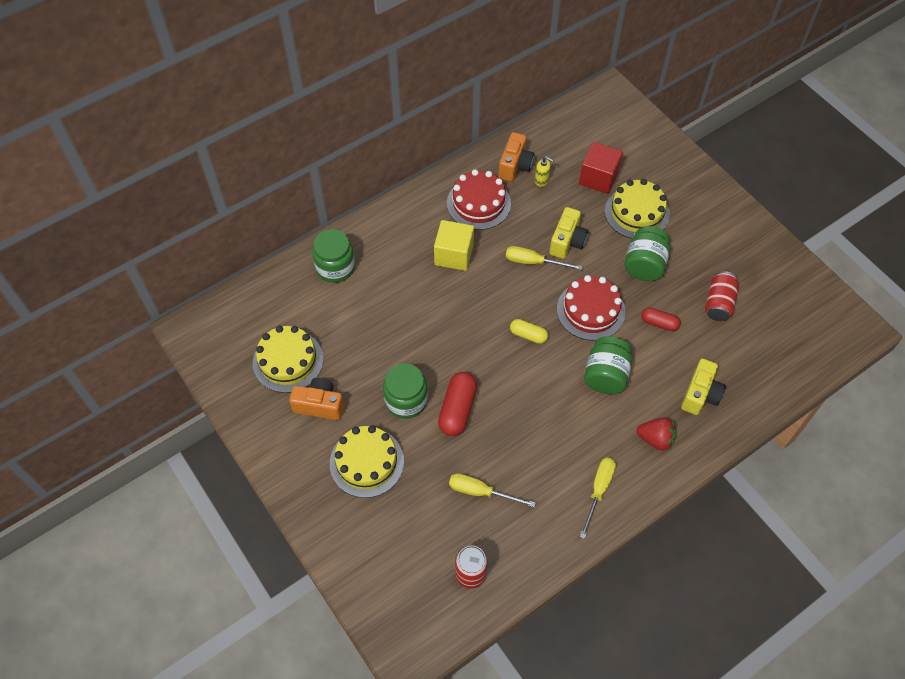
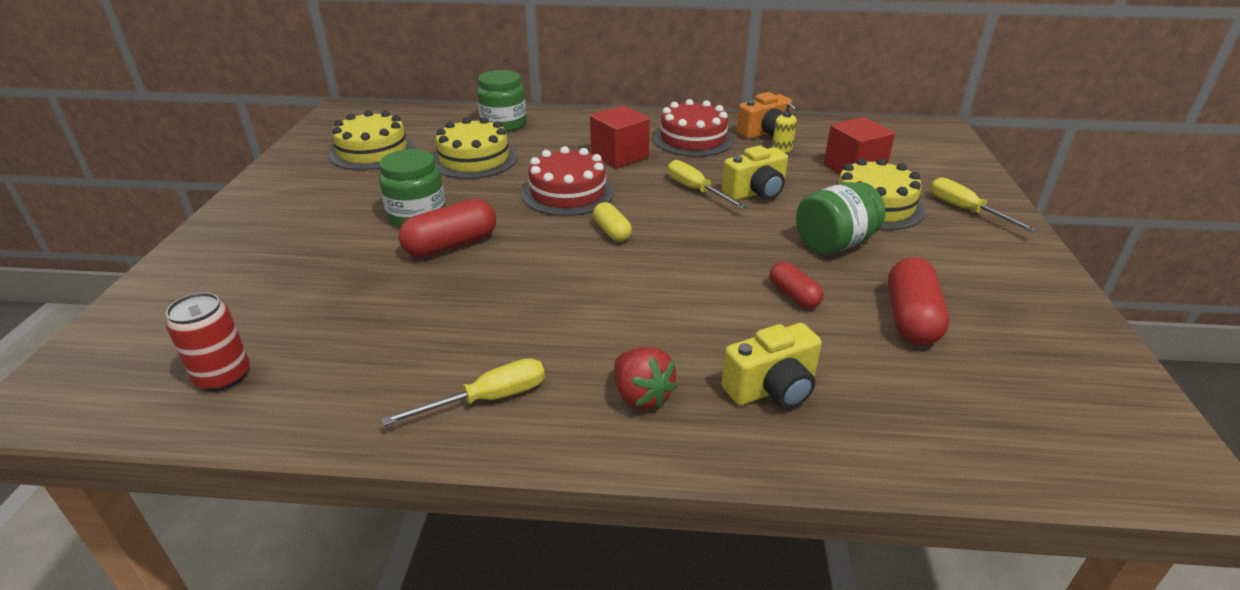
camera: 40 degrees right, 25 degrees down
orange camera [289,378,344,420] -> none
yellow cake [330,425,404,498] -> yellow cake moved to [434,117,517,179]
yellow cube [434,220,474,271] -> red cube [590,105,650,168]
yellow screwdriver [449,473,536,507] -> yellow screwdriver moved to [930,177,1038,232]
red cake [557,275,626,341] -> red cake moved to [522,146,614,216]
green jar [584,337,632,394] -> none
red can [705,271,739,321] -> red capsule [888,257,949,345]

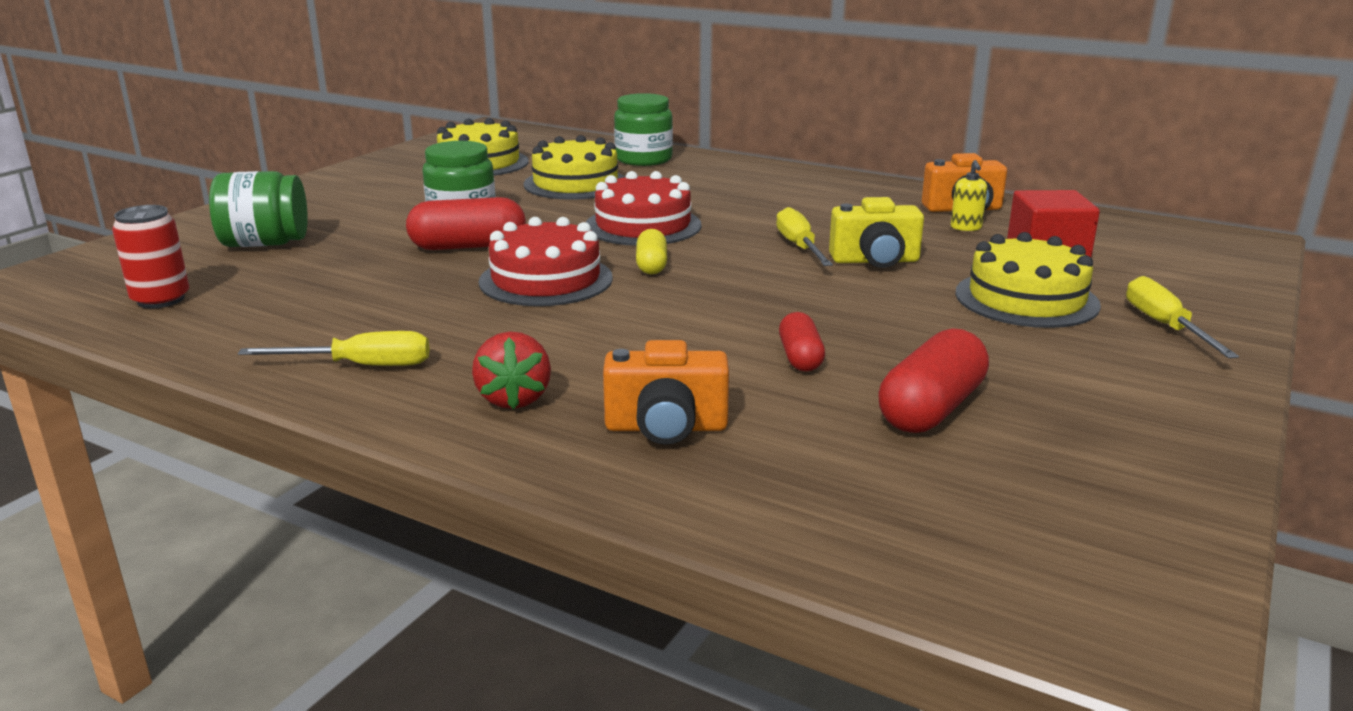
camera: 25 degrees right, 10 degrees down
red cube [590,105,650,168] -> none
red cake [653,99,734,157] -> red cake moved to [479,217,613,306]
yellow camera [721,323,822,409] -> orange camera [603,340,729,445]
green jar [796,182,885,255] -> green jar moved to [209,171,308,247]

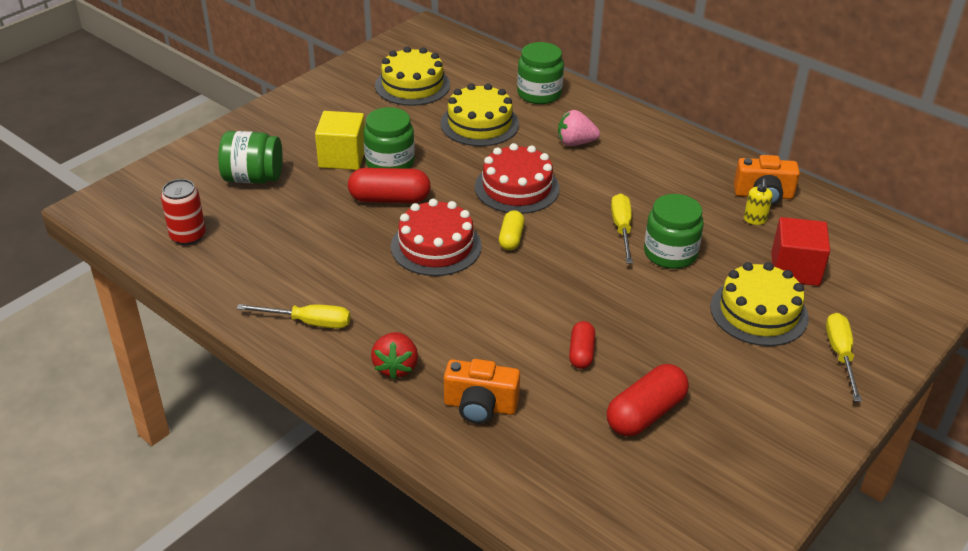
camera: 10 degrees right, 15 degrees up
yellow camera [829,197,924,268] -> green jar [644,194,704,269]
none -> yellow cube [315,111,365,170]
none -> pink strawberry [558,110,600,146]

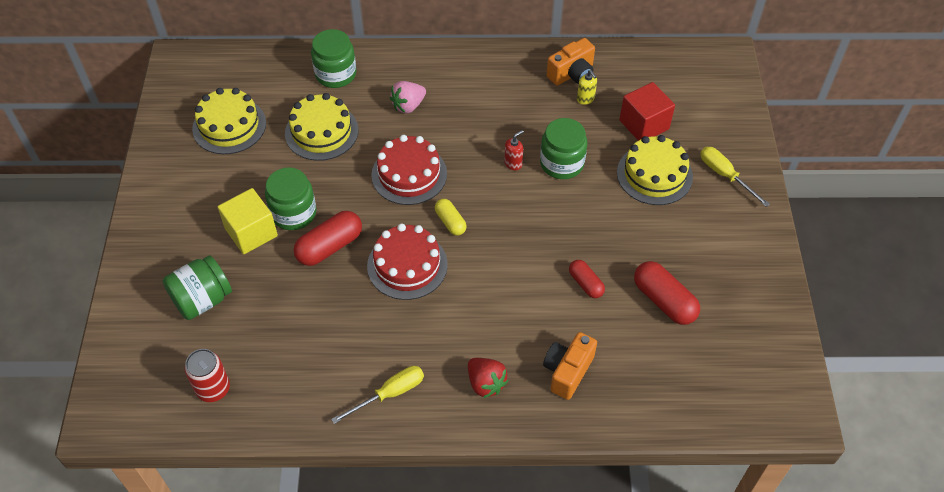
camera: 40 degrees left, 15 degrees up
orange camera [444,359,520,424] -> orange camera turned 150 degrees clockwise [543,332,597,400]
red capsule [607,364,689,436] -> red capsule turned 45 degrees counterclockwise [634,261,700,325]
yellow screwdriver [611,194,633,264] -> red soap dispenser [504,130,524,170]

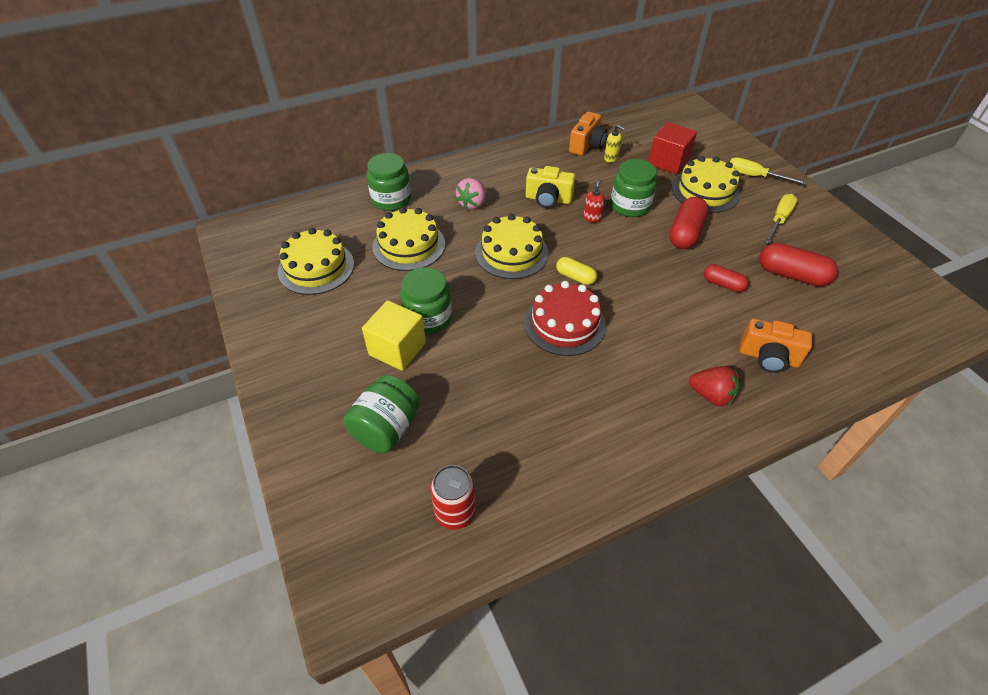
camera: 25 degrees left, 5 degrees down
red capsule [294,211,362,266] -> red capsule moved to [669,197,709,249]
yellow screwdriver [331,366,424,424] -> yellow screwdriver moved to [765,194,797,244]
red cake [371,135,447,205] -> yellow cake [475,214,549,279]
orange camera [543,332,597,400] -> orange camera turned 75 degrees counterclockwise [740,318,812,373]
none -> yellow camera [526,166,575,208]

